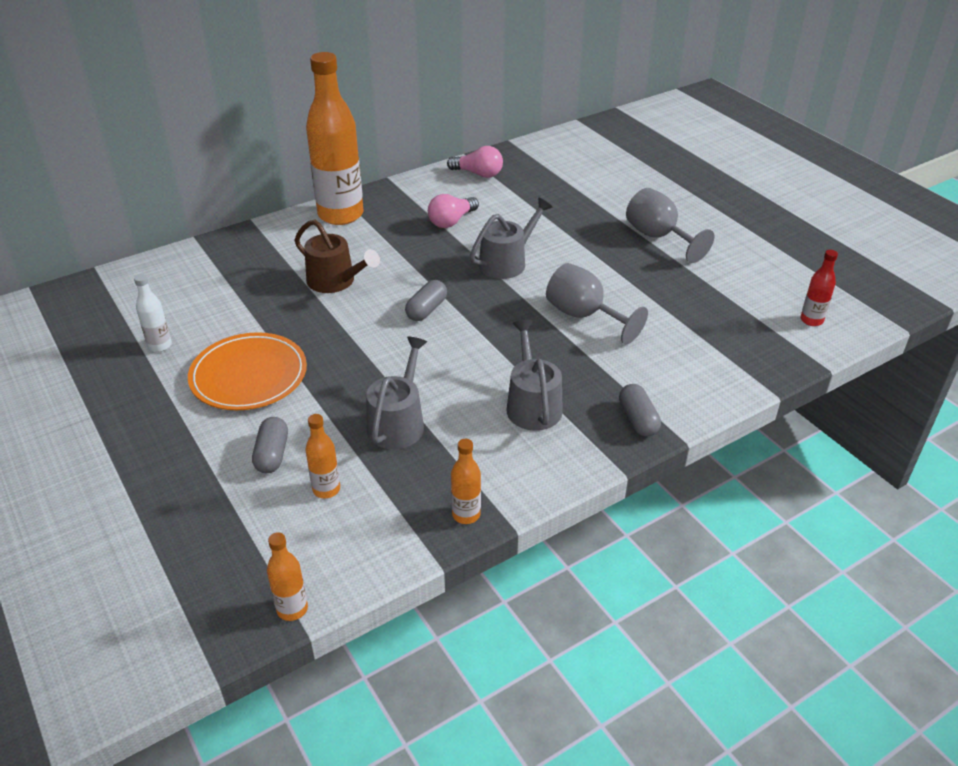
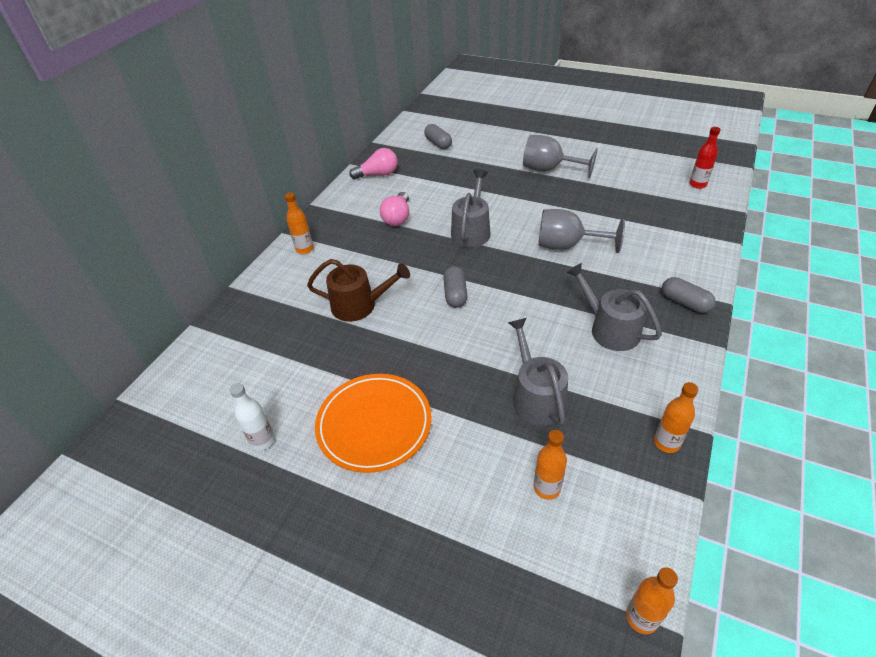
camera: 30 degrees left, 5 degrees up
grey capsule [252,417,288,473] -> grey capsule moved to [424,124,452,149]
orange bottle [306,52,363,225] -> orange bottle [285,192,314,254], size x0.43

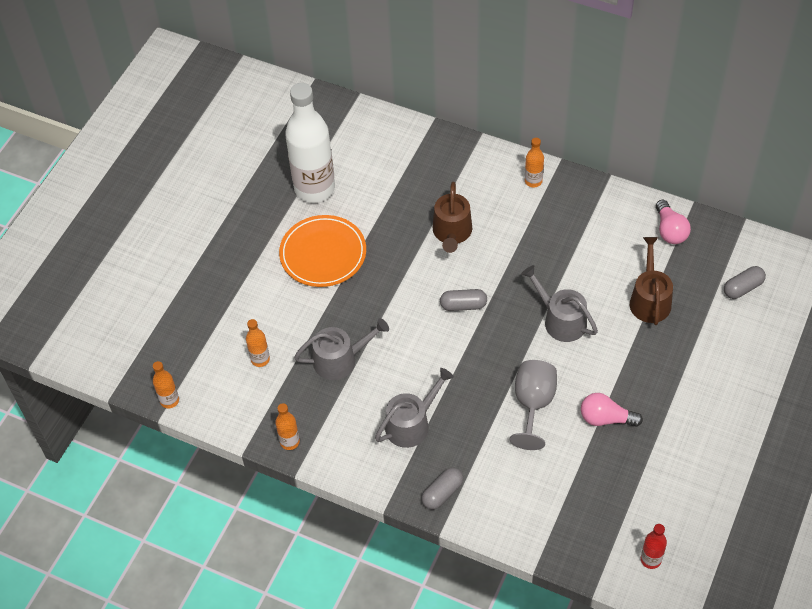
camera: 90 degrees right, 10 degrees up
white bottle [230,383,275,451] -> white bottle [285,83,335,203], size x2.32
pink light bulb [380,192,409,226] -> pink light bulb moved to [581,393,643,427]
grey watering can [451,169,490,247] -> grey watering can turned 150 degrees counterclockwise [521,265,598,342]
grey goblet [523,135,598,178] -> none
none -> brown watering can [630,237,673,325]

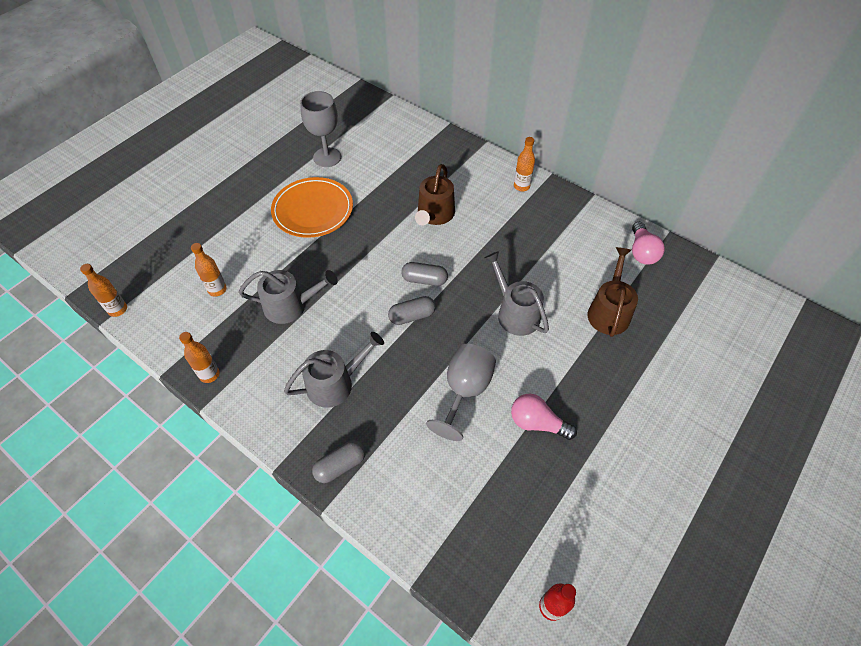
camera: 10 degrees right, 0 degrees up
white bottle [285,83,335,203] -> grey goblet [300,91,341,167]
grey capsule [724,266,766,299] -> grey capsule moved to [388,296,436,325]

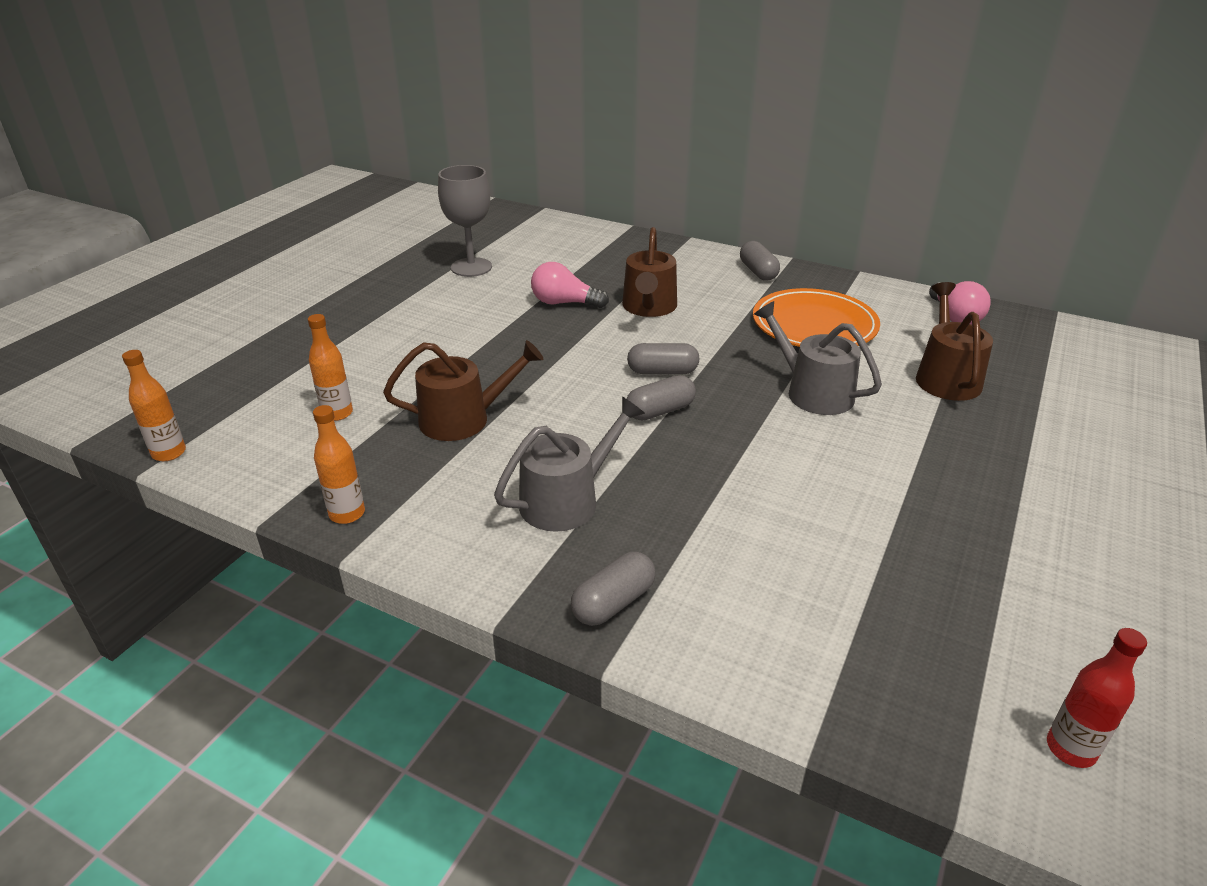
camera: 10 degrees left, 20 degrees down
grey watering can [239,270,338,324] -> brown watering can [383,340,544,441]
orange plate [271,177,353,238] -> orange plate moved to [753,288,880,347]
grey goblet [426,344,496,441] -> none
pink light bulb [511,393,577,440] -> pink light bulb moved to [531,262,609,308]
orange bottle [514,137,535,191] -> grey capsule [740,241,780,280]

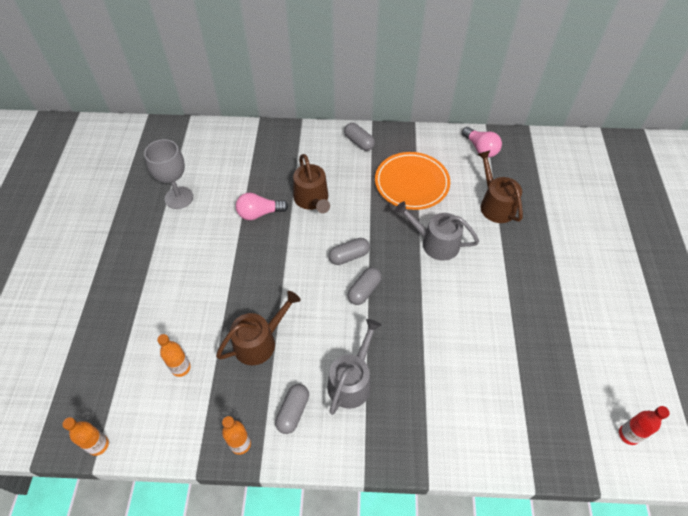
camera: 25 degrees left, 20 degrees up
grey capsule [571,552,656,626] -> grey capsule moved to [275,384,309,434]

